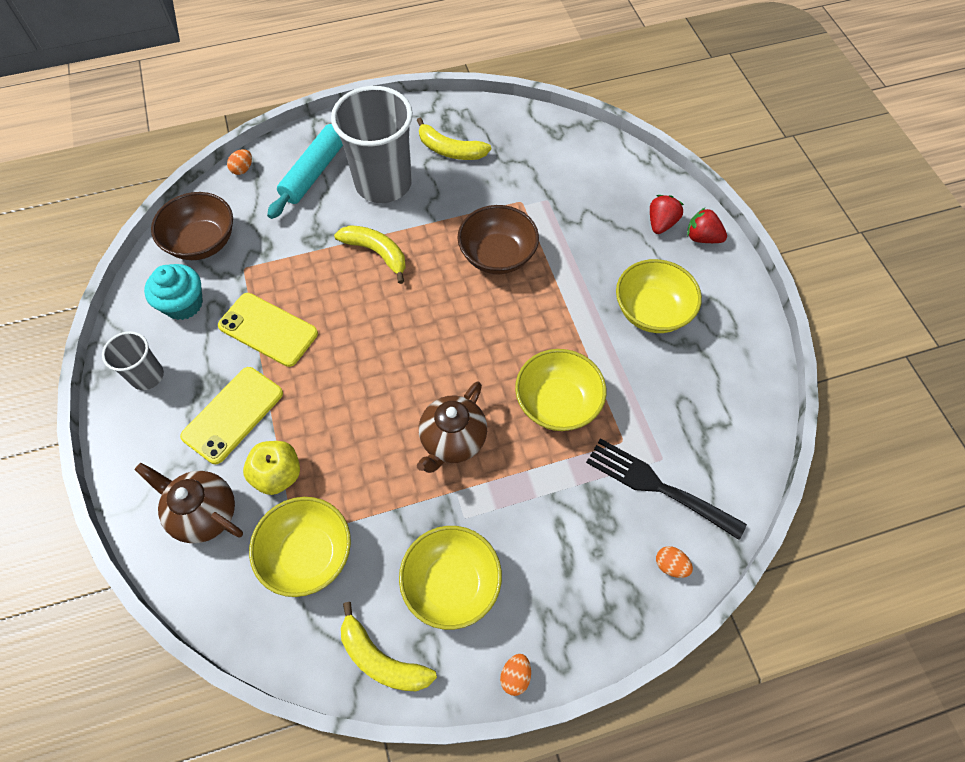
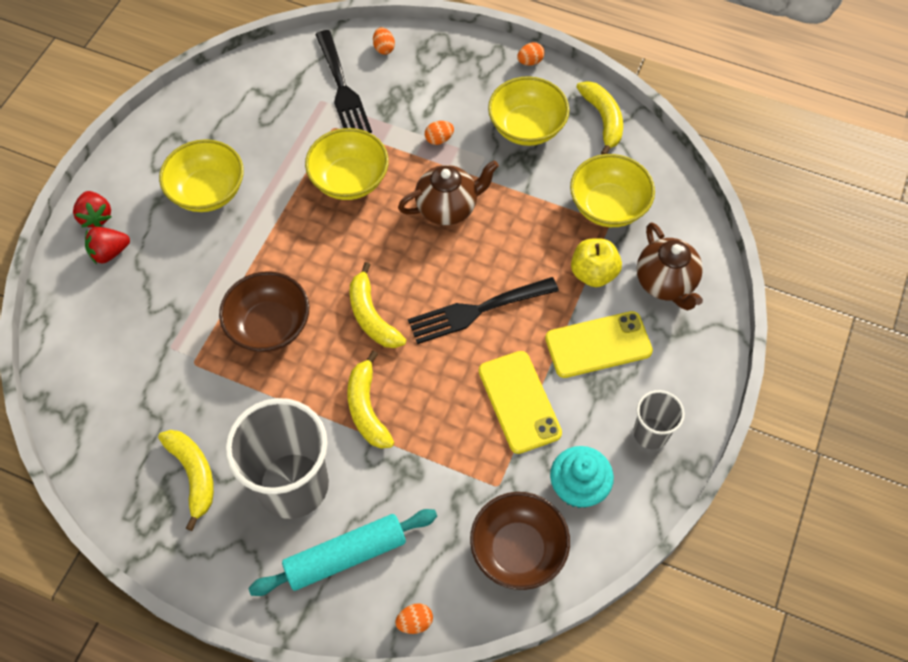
camera: 140 degrees left, 0 degrees up
none -> yellow banana [349,262,406,348]
none -> black fork [408,277,559,344]
none -> orange egg [425,121,454,145]

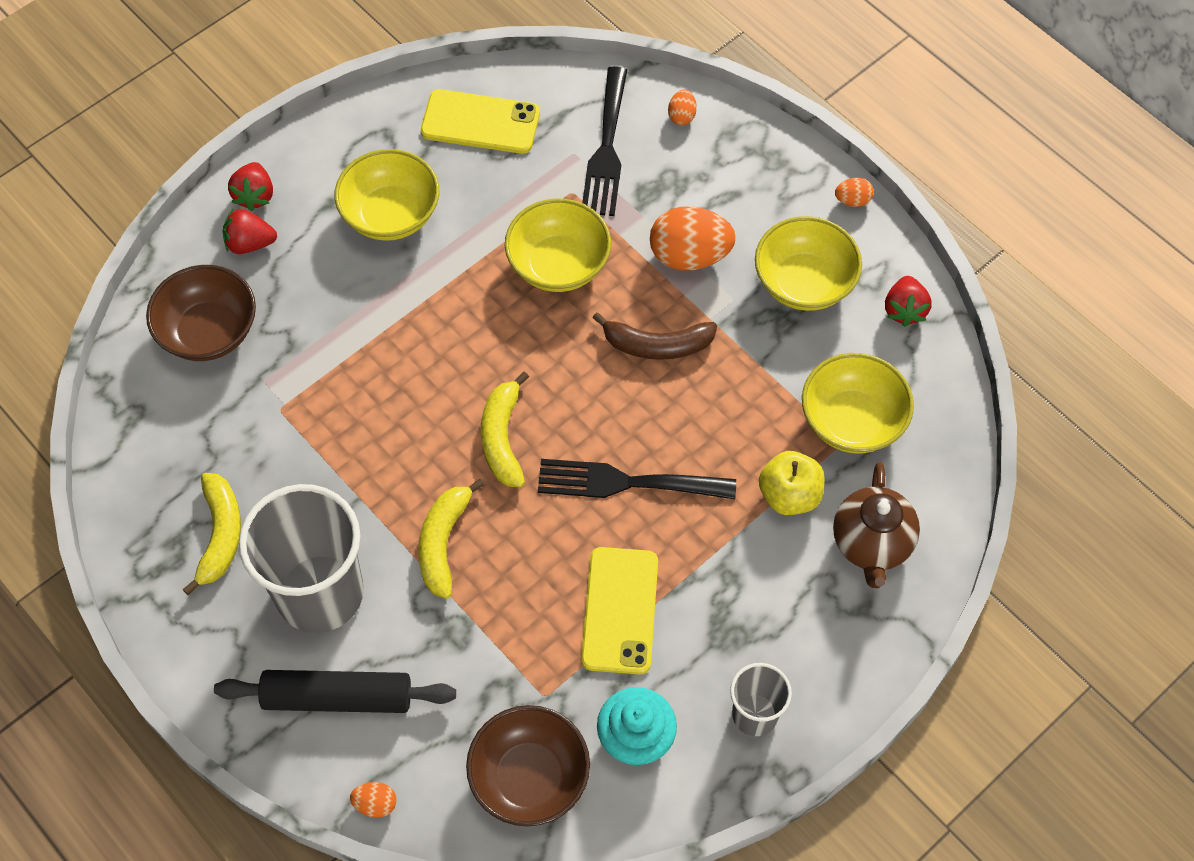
camera: 25 degrees right, 0 degrees up
brown bowl [219,271,309,352] -> brown bowl moved to [146,265,256,361]
turquoise rolling pin [248,509,437,596] -> black rolling pin [214,670,456,713]
brown teapot [398,160,499,225] -> brown banana [593,312,717,360]
orange egg [425,121,454,145] -> orange egg [650,206,736,270], size x2.14
yellow phone [545,311,653,378] -> yellow phone moved to [421,89,540,154]
yellow banana [576,81,623,155] -> red strawberry [885,276,931,327]

